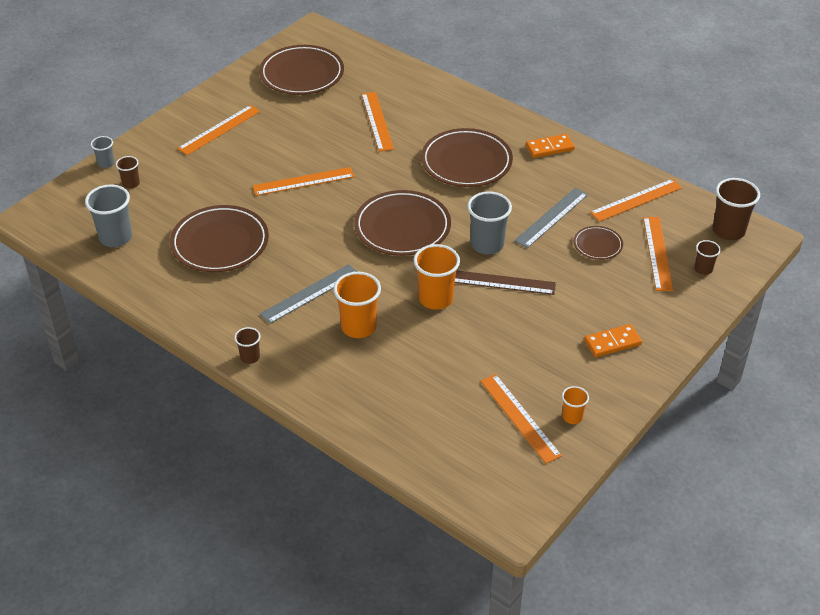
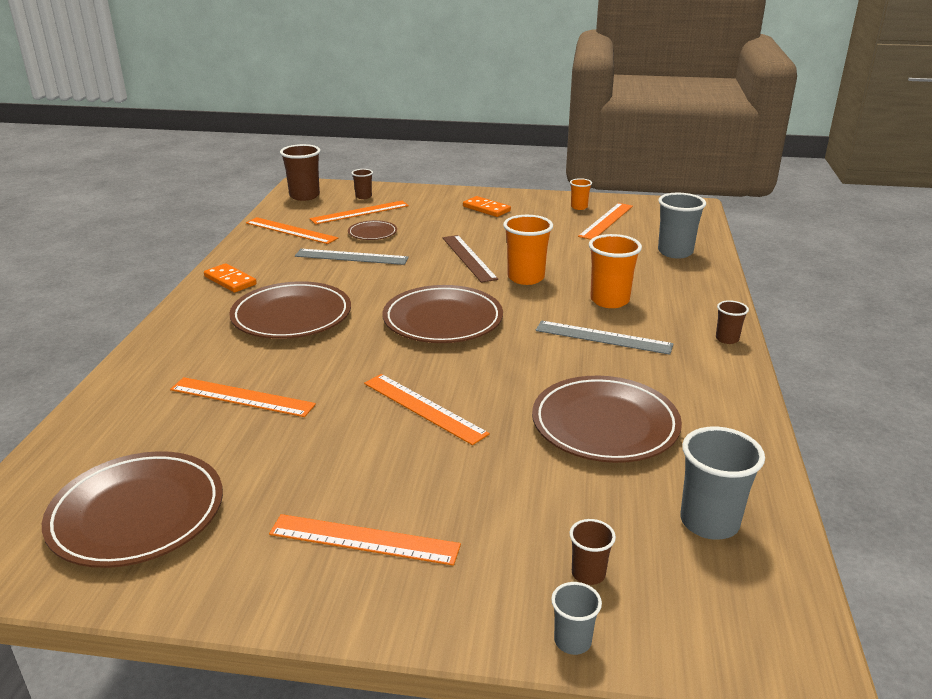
camera: 120 degrees left, 15 degrees down
orange ruler [362,92,394,152] -> orange ruler turned 60 degrees clockwise [170,377,316,417]
grey cup [467,191,512,255] -> grey cup moved to [658,193,706,259]

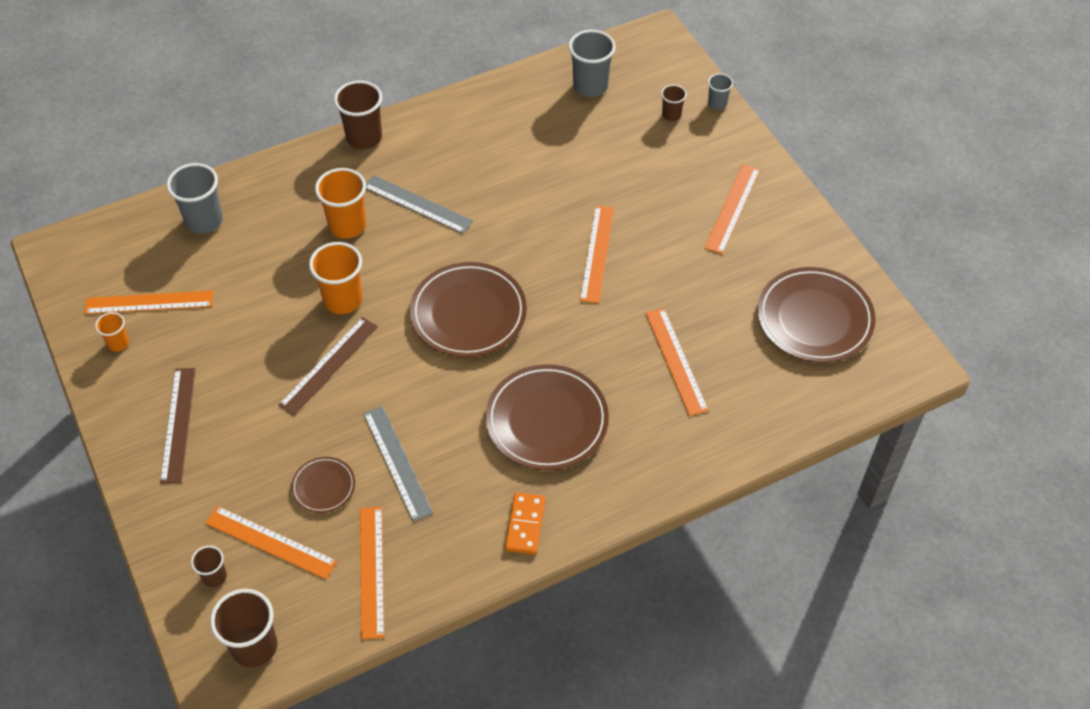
camera: 125 degrees left, 25 degrees up
orange ruler [269,514,461,566] -> orange ruler turned 45 degrees clockwise [705,164,760,254]
orange domino [463,196,511,217] -> brown ruler [160,368,196,483]
brown plate [532,376,682,463] -> none
grey ruler [536,321,674,355] -> grey ruler turned 45 degrees counterclockwise [366,175,473,234]
brown cup [716,300,749,344] -> brown cup [334,81,382,149], size x1.84

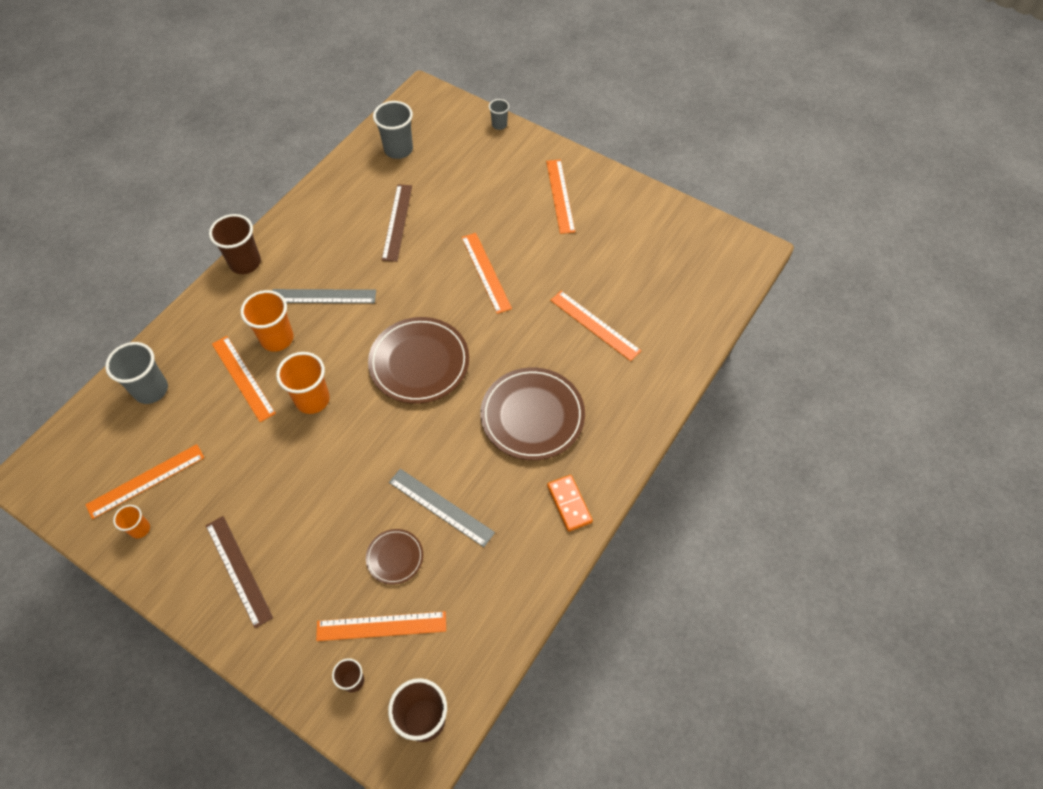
camera: 30 degrees left, 5 degrees up
brown ruler [279,317,378,415] -> brown ruler moved to [382,184,412,262]
orange ruler [360,507,384,639] -> orange ruler moved to [212,336,276,422]
brown cup [661,85,687,121] -> none
brown plate [757,267,876,363] -> none

